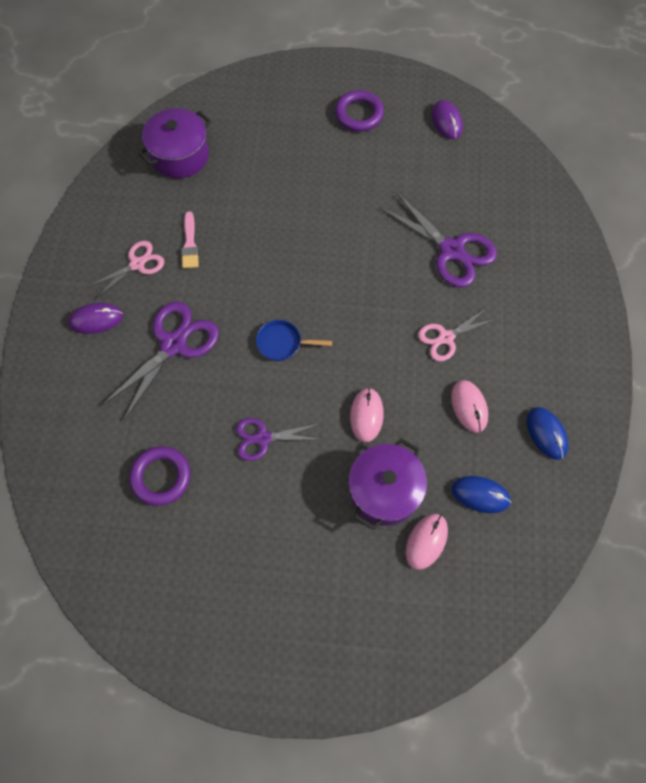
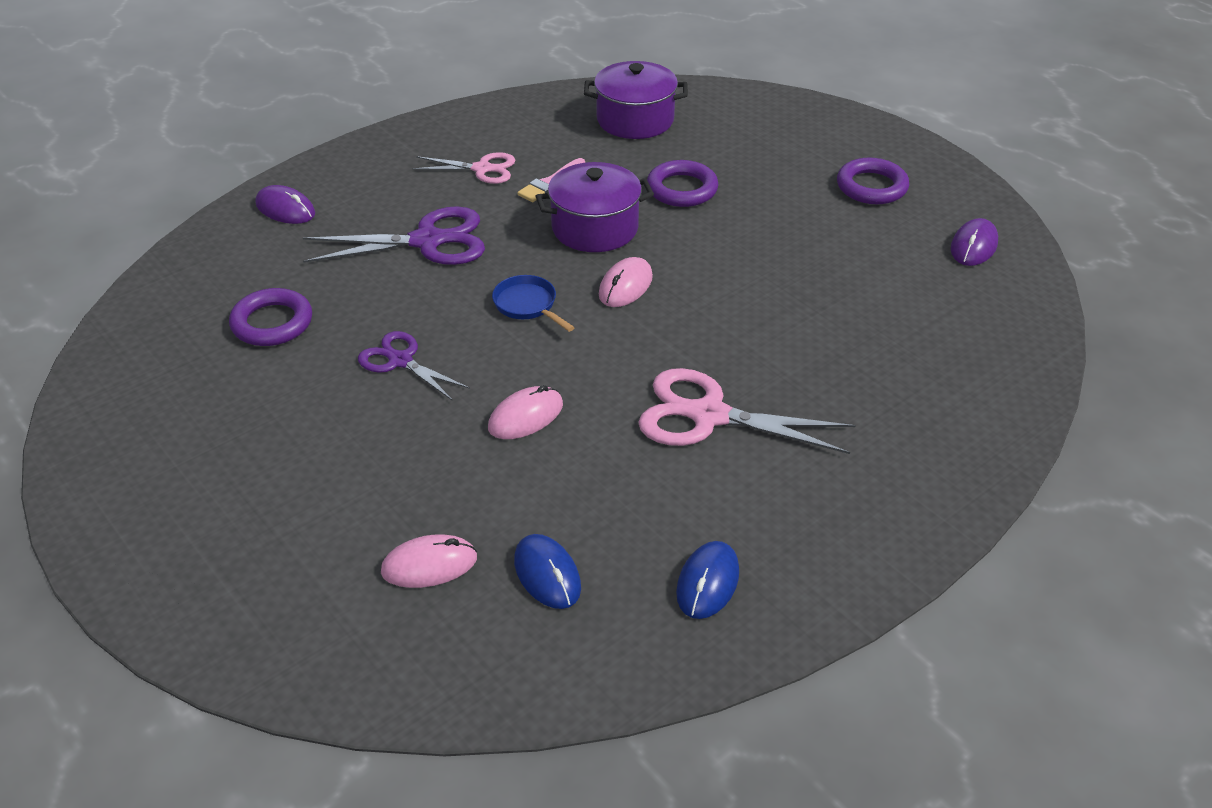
camera: 45 degrees right, 25 degrees down
purple mouse [68,303,123,334] -> purple mouse moved to [255,185,315,224]
purple pot [349,438,427,530] -> purple pot moved to [536,162,654,252]
purple scissors [380,192,497,288] -> none
pink scissors [418,307,496,361] -> pink scissors [638,368,856,454], size x1.64
pink mouse [451,380,488,433] -> pink mouse moved to [599,257,653,307]
none -> purple ring [647,160,718,207]

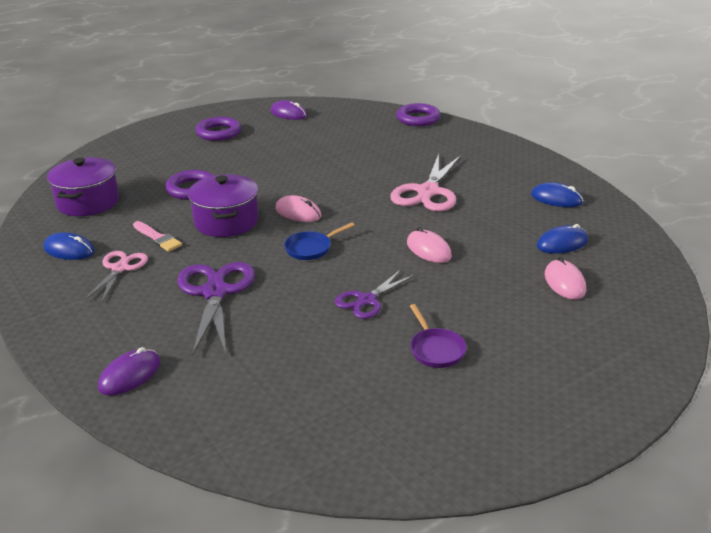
camera: 85 degrees left, 10 degrees down
purple ring [229,288,312,346] -> purple ring moved to [396,103,441,126]
none -> blue mouse [44,232,95,260]
none -> purple pan [410,304,467,368]

